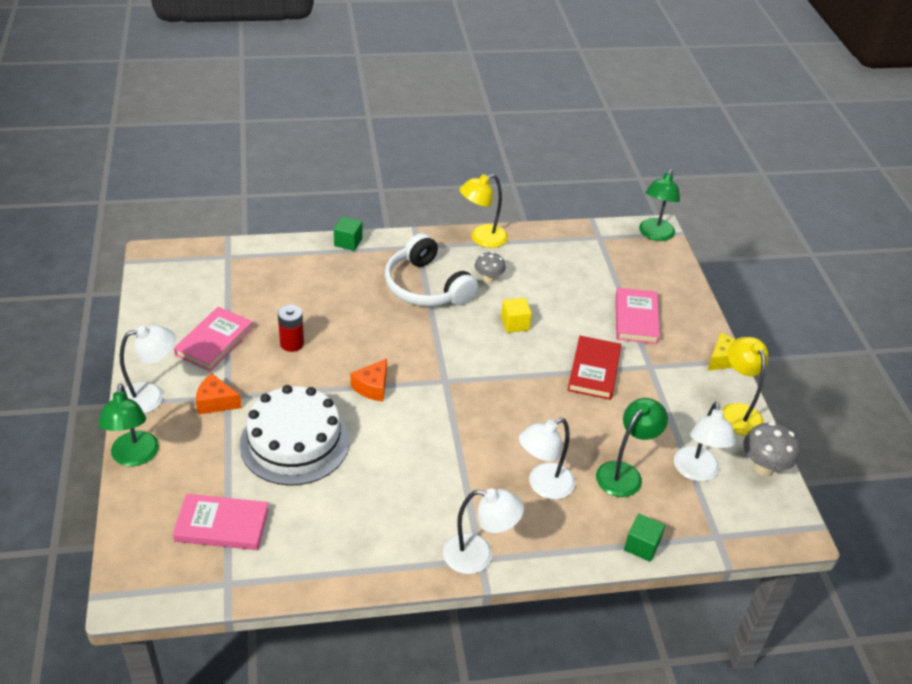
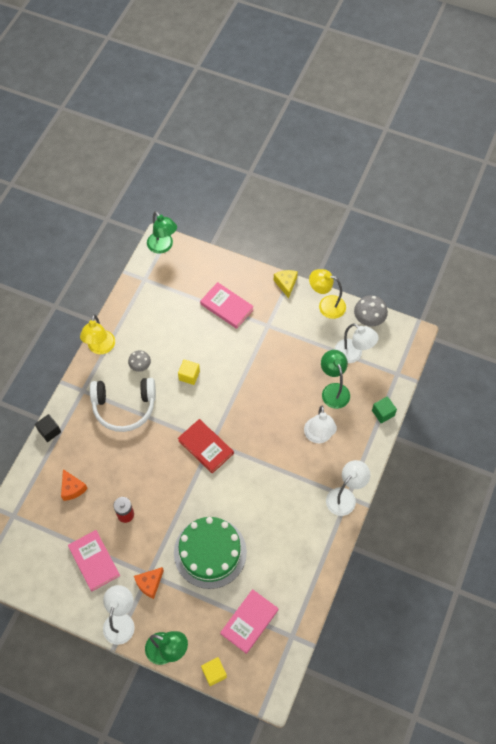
camera: 55 degrees left, 20 degrees up
white cake [240,385,349,486] -> green cake [174,517,247,589]
green cube [334,216,363,251] -> black cube [35,414,61,442]
orange cheese [351,359,387,401] -> orange cheese moved to [61,469,88,501]
red book [568,336,621,400] -> red book moved to [178,419,234,474]
none -> yellow cube [201,657,227,686]

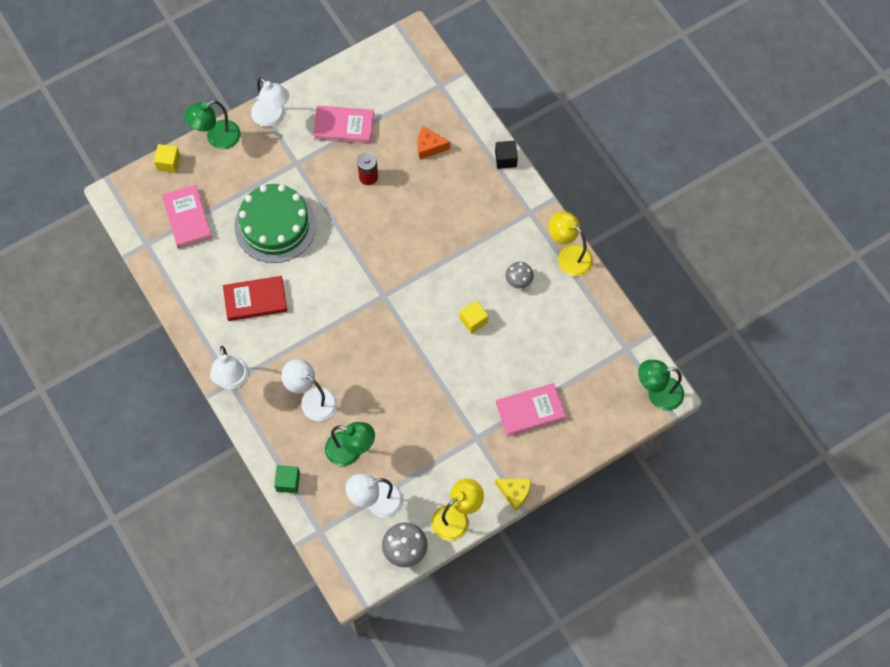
camera: 125 degrees right, 5 degrees up
white headphones [90,378,156,432] -> none
orange cheese [134,567,164,599] -> none
red book [178,419,234,474] -> red book moved to [223,276,287,321]

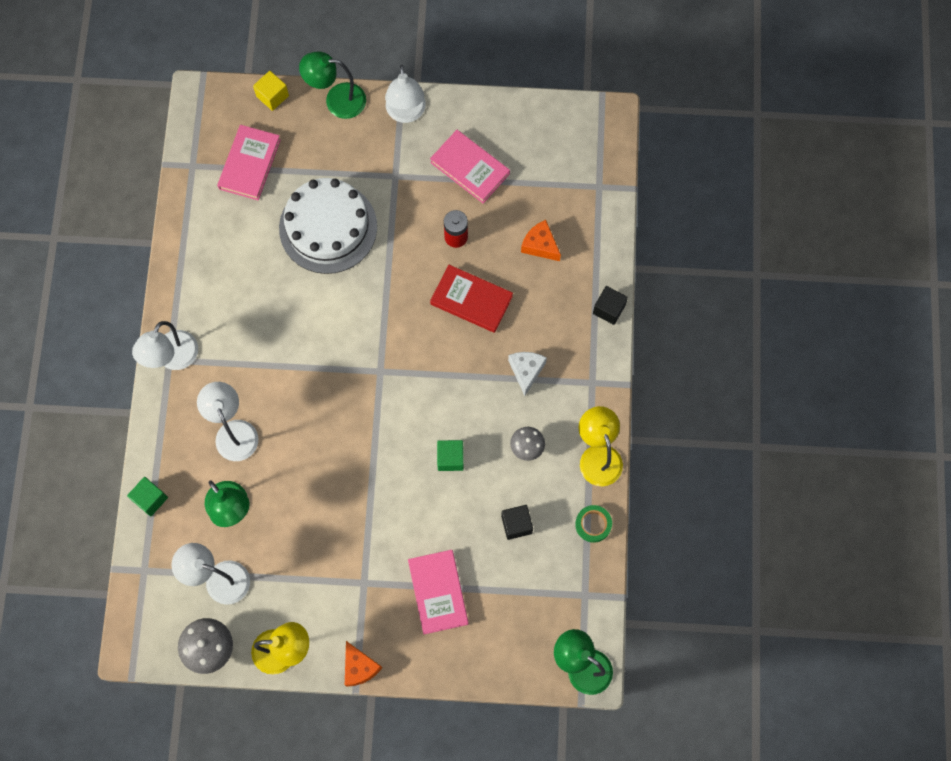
camera: 35 degrees right, 5 degrees up
red book [223,276,287,321] -> red book moved to [430,265,513,333]
green cake [234,184,316,263] -> white cake [279,178,377,274]
yellow cube [460,300,488,334] -> green cube [437,440,464,471]
yellow cheese [495,479,531,512] -> orange cheese [345,641,382,687]
pink book [496,383,566,436] -> pink book turned 60 degrees clockwise [408,550,469,634]
none -> black cube [501,505,533,540]
none -> white cheese [508,352,547,396]
none -> green tape [575,505,612,543]

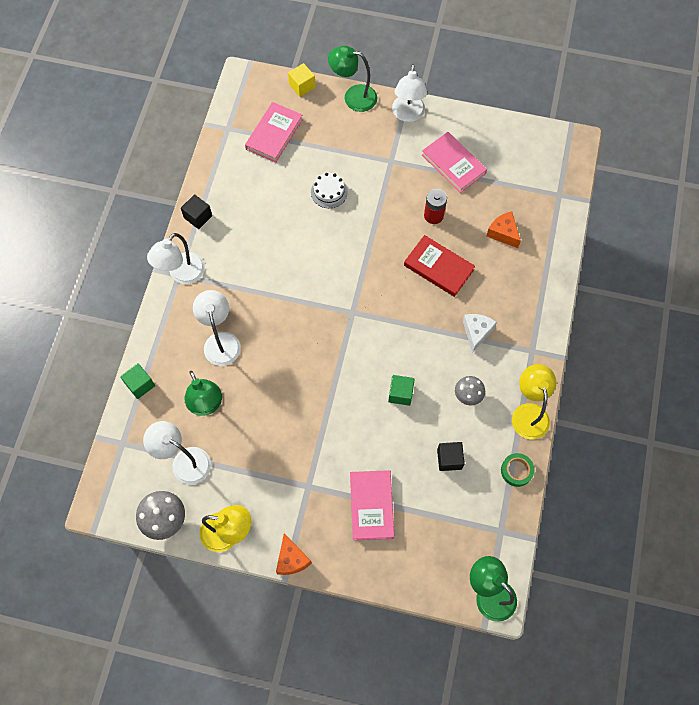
camera: 10 degrees right, 5 degrees down
white cake [279,178,377,274] -> white cake [311,173,348,208], size x0.45
black cube [593,286,628,325] -> black cube moved to [181,194,212,229]

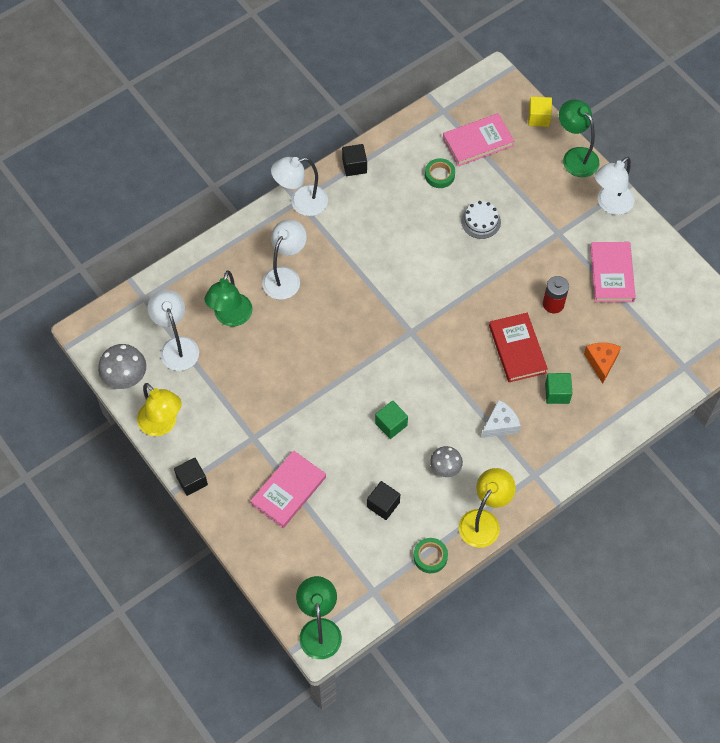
camera: 40 degrees right, 5 degrees down
green cube [120,363,155,399] -> green cube moved to [545,373,573,404]
orange cheese [276,533,312,575] -> black cube [174,458,208,496]
none -> green tape [425,158,455,188]

